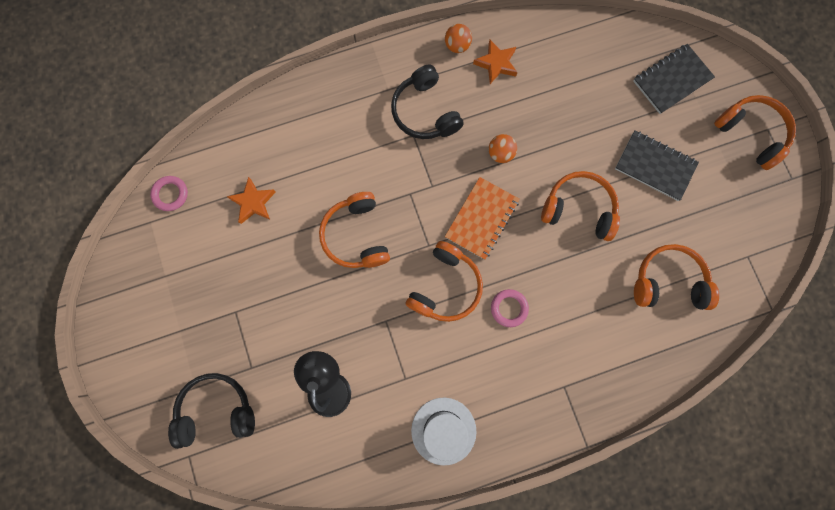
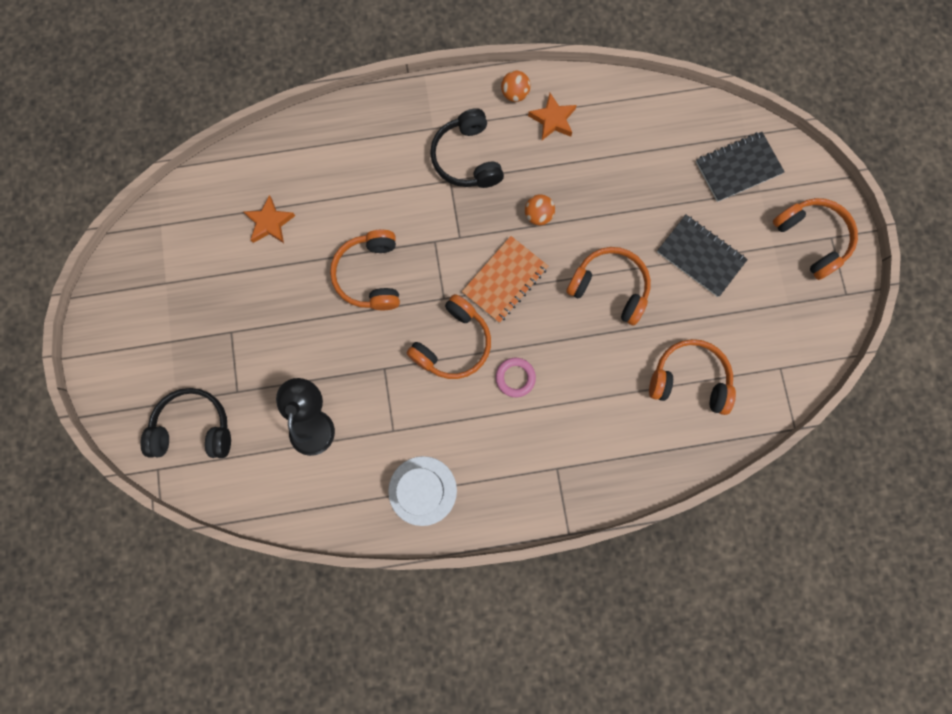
camera: 10 degrees right, 0 degrees up
pink ring [150,176,188,211] -> none

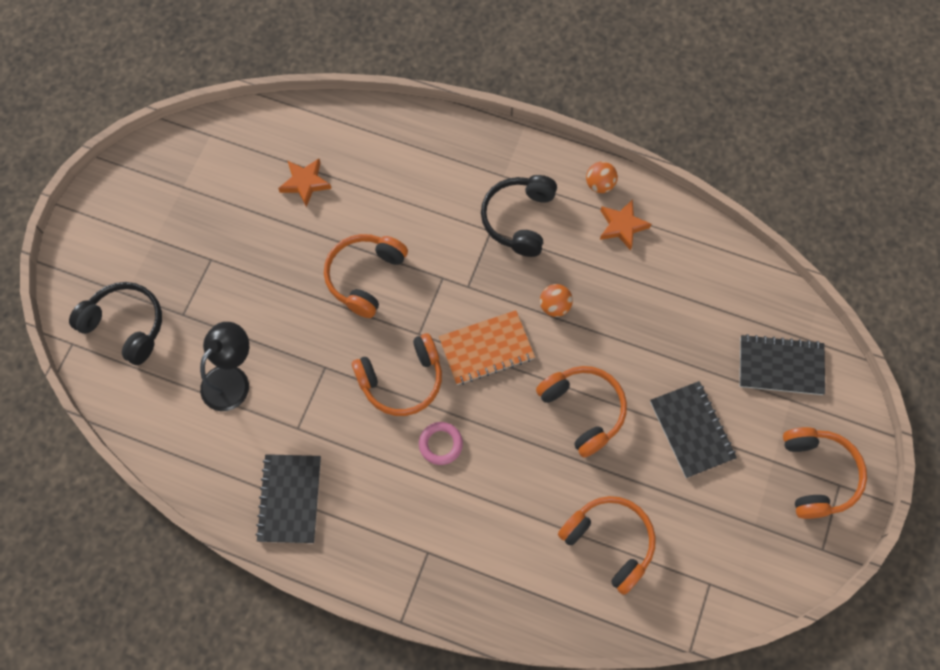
camera: 30 degrees right, 10 degrees down
white hat [388,456,457,526] -> black notebook [255,454,321,543]

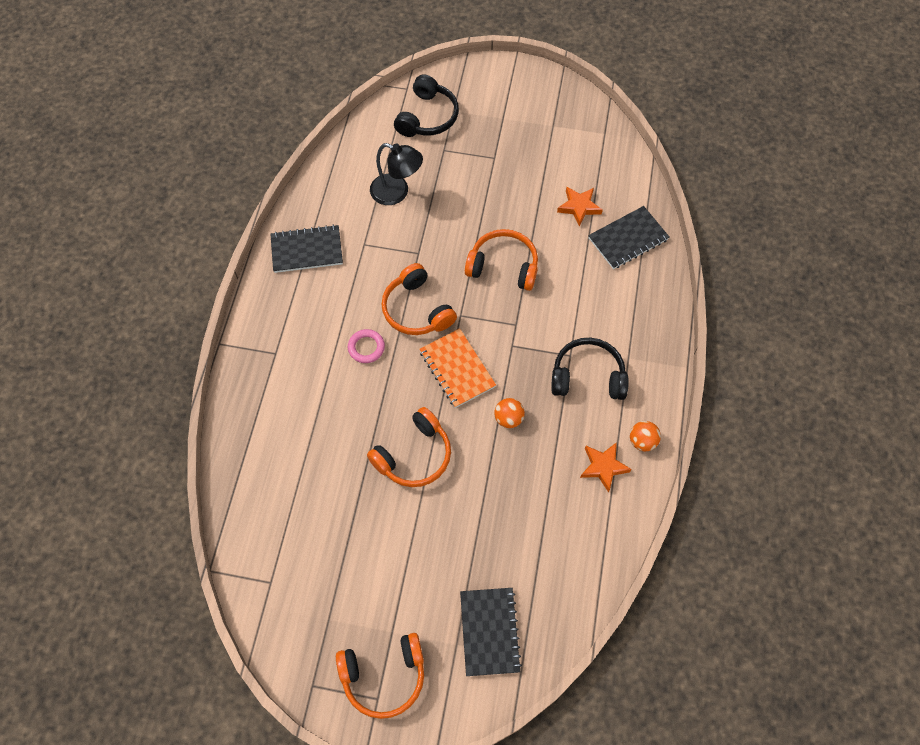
camera: 80 degrees right, 5 degrees down
orange headphones [558,496,656,595] -> none
black notebook [650,381,737,478] -> black notebook moved to [588,206,669,269]

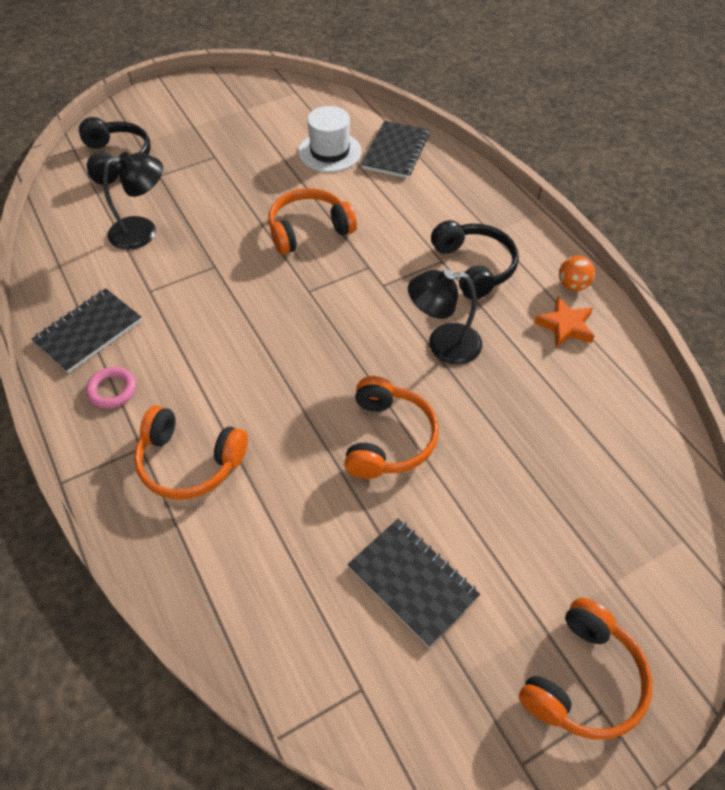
camera: 40 degrees left, 10 degrees down
pink ring [348,329,385,363] -> pink ring moved to [86,367,136,409]
orange headphones [381,263,457,335] -> orange headphones moved to [134,406,248,500]
orange notebook [419,328,496,408] -> none
black notebook [460,588,522,676] -> black notebook moved to [347,519,480,647]
orange ball [494,398,525,428] -> black lamp [408,269,482,365]
black headphones [551,338,629,400] -> black headphones turned 105 degrees clockwise [431,220,519,300]
orange star [557,187,603,227] -> white hat [298,106,362,172]

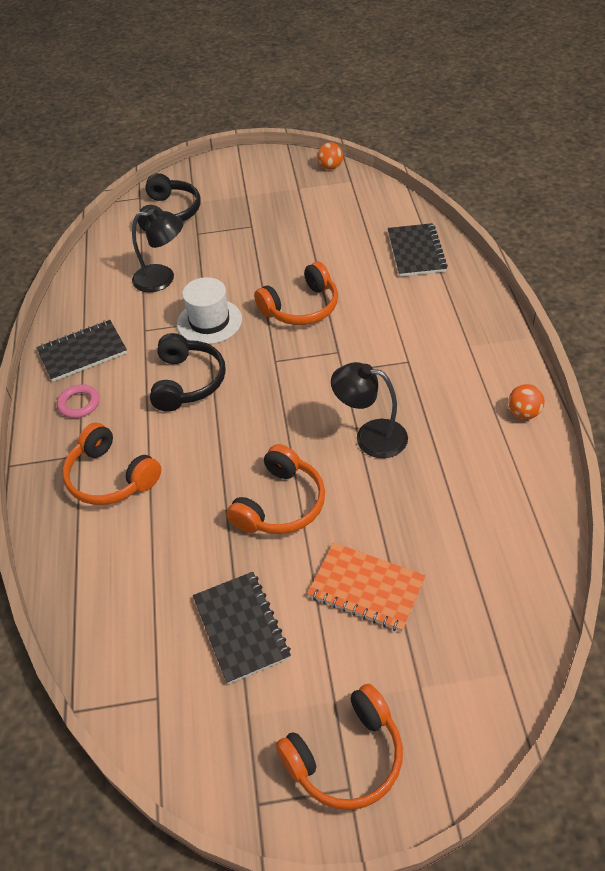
camera: 25 degrees right, 5 degrees down
orange headphones [268,188,357,255] -> orange headphones turned 150 degrees clockwise [254,262,338,325]
white hat [298,106,362,172] -> white hat moved to [177,277,242,344]
black notebook [361,121,429,178] -> black notebook turned 45 degrees counterclockwise [388,223,448,277]
black headphones [431,220,519,300] -> black headphones moved to [150,333,226,412]
orange star [534,296,595,348] -> none
none -> orange notebook [307,543,426,632]
none -> orange ball [317,142,343,170]

